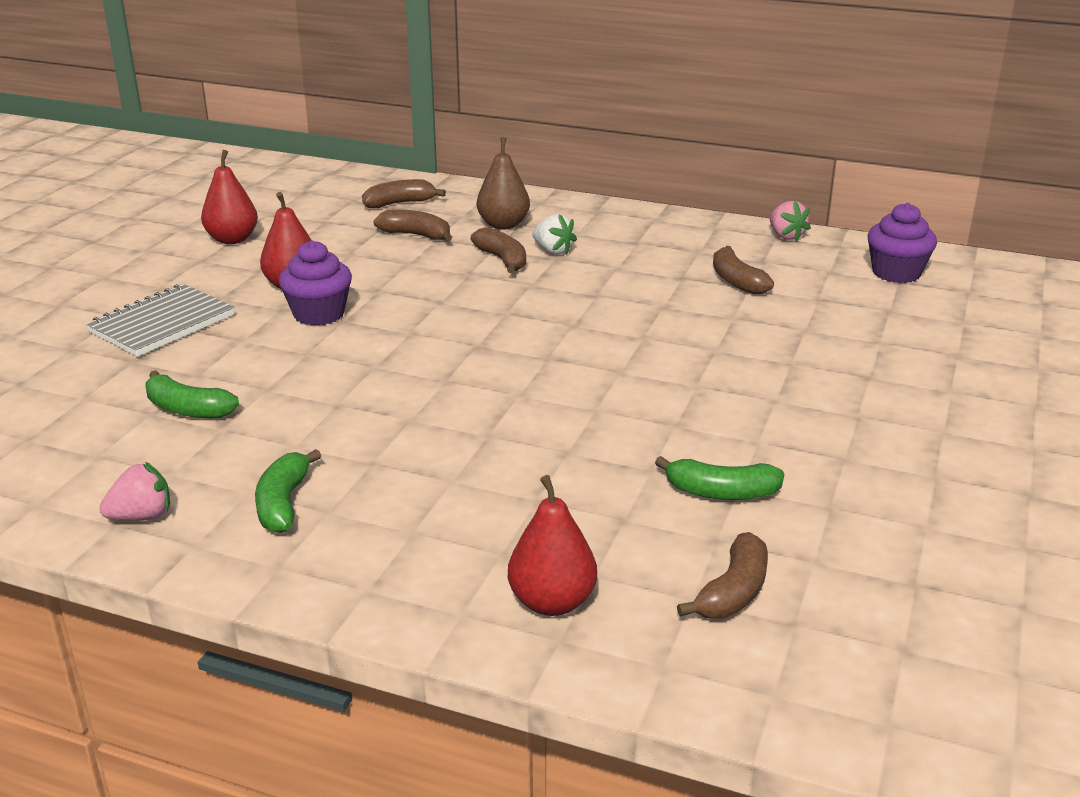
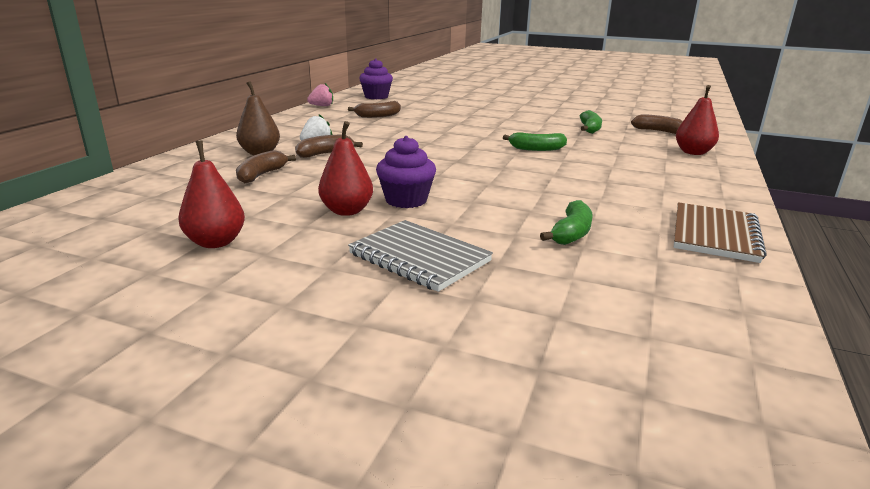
camera: 90 degrees left, 5 degrees down
pink strawberry [99,462,170,520] -> brown notebook [674,202,767,263]
green banana [255,449,321,533] -> green banana moved to [503,132,567,151]
brown banana [362,179,446,208] -> none

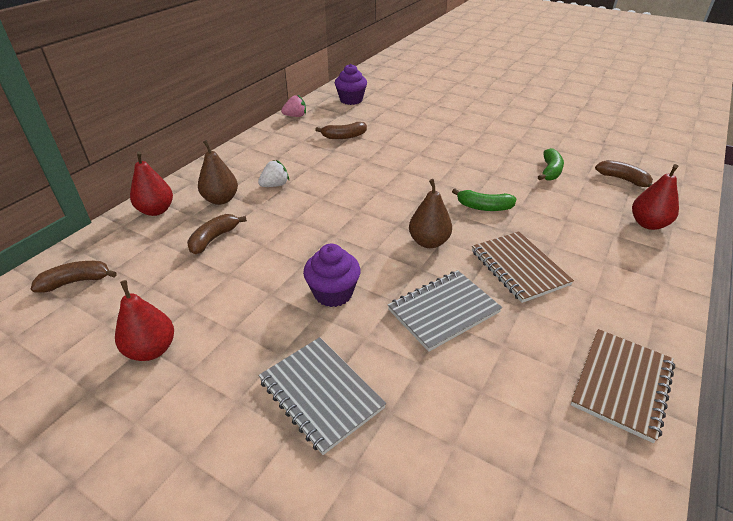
camera: 10 degrees right, 15 degrees up
brown banana [295,135,363,158] -> brown banana moved to [31,261,117,293]
red pear [318,121,373,216] -> red pear moved to [130,151,173,216]
green banana [540,200,593,245] -> none
none -> grey notebook [388,270,502,352]
none -> brown pear [409,179,452,248]
none -> brown notebook [472,232,574,303]

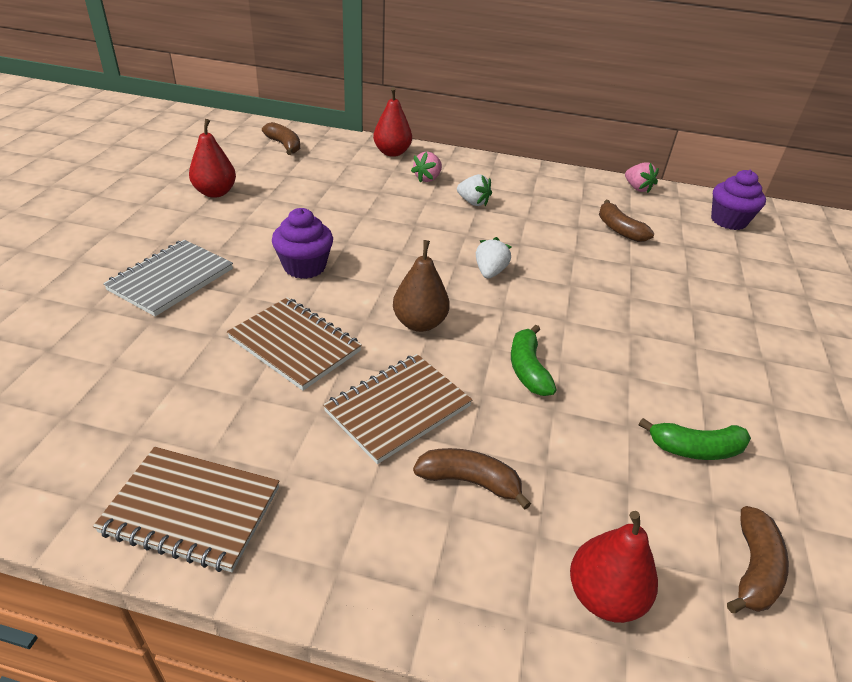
camera: 70 degrees right, 0 degrees up
brown banana [187,214,247,254] -> brown banana moved to [413,448,531,510]
brown pear [198,140,238,205] -> pink strawberry [411,152,442,183]
grey notebook [388,270,502,352] -> brown notebook [227,297,362,391]
none -> white strawberry [476,237,512,278]

